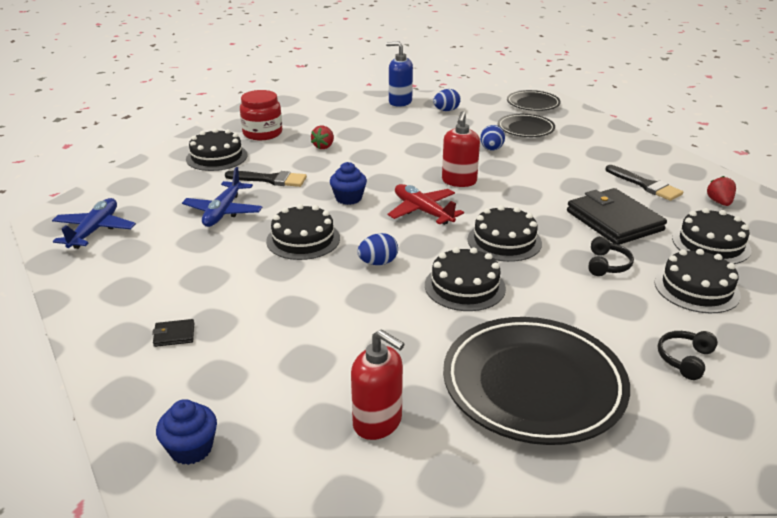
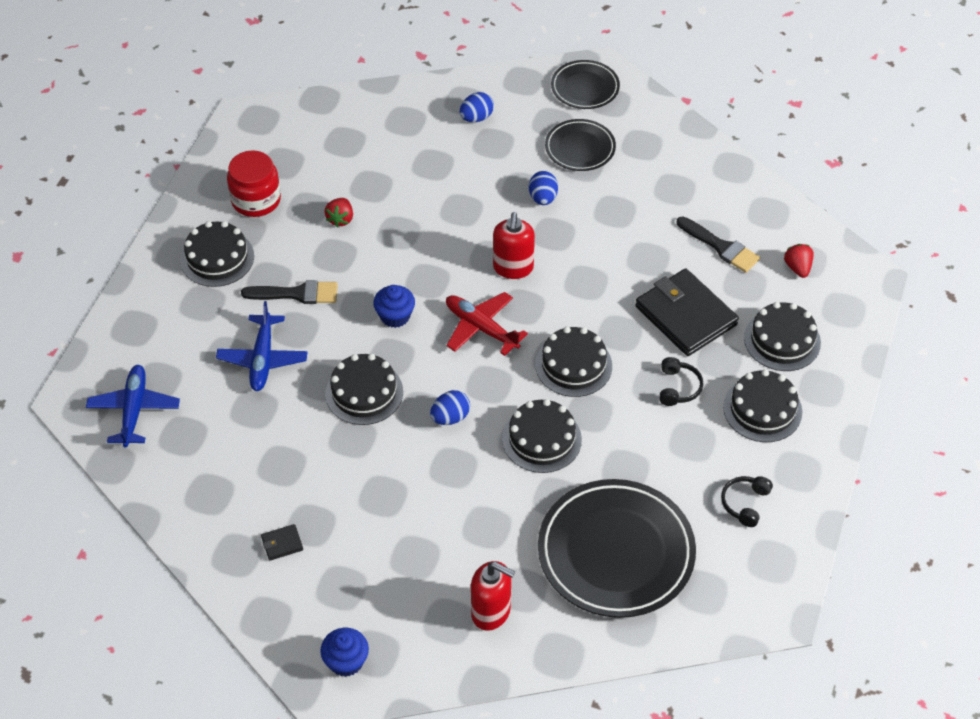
camera: 10 degrees left, 20 degrees up
blue soap dispenser [386,42,413,107] -> none

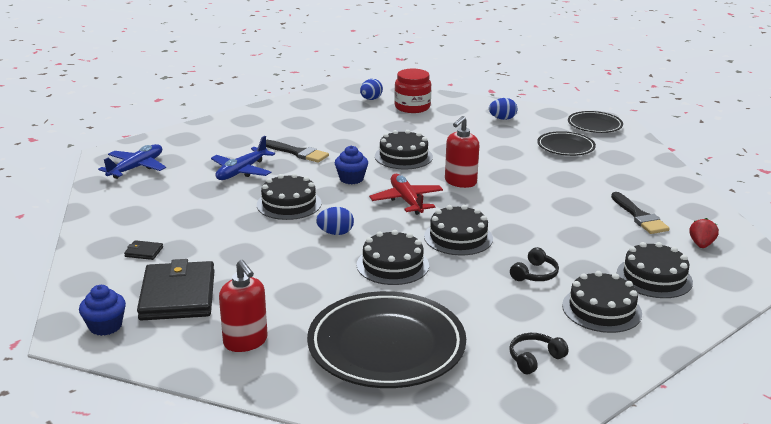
camera: 30 degrees right, 25 degrees down
black cake [180,221,254,287] -> black cake moved to [375,130,433,169]
red jar [227,150,281,217] -> red jar moved to [394,69,431,113]
red strawberry [325,198,353,227] -> none
blue egg [529,171,558,205] -> blue egg moved to [360,79,383,100]
black wallet [635,268,739,356] -> black wallet moved to [137,259,214,321]

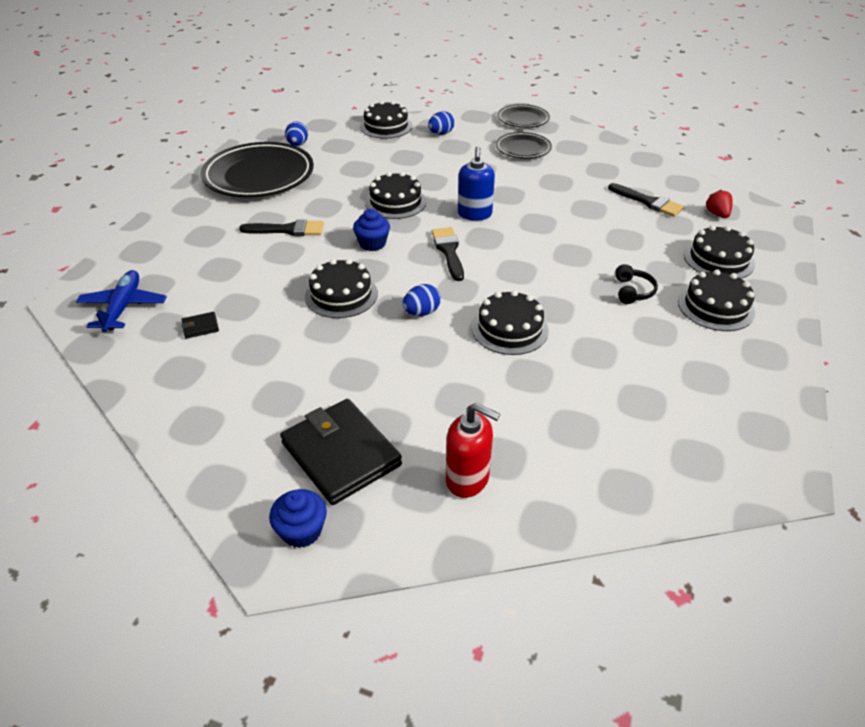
camera: 30 degrees left, 15 degrees up
black wallet [124,240,163,260] -> black wallet moved to [181,312,219,339]
blue plane [211,136,275,180] -> none
black plate [307,291,466,388] -> black plate moved to [201,142,314,198]
red plane [369,174,443,215] -> black brush [431,227,464,281]
red jar [394,69,431,113] -> none
black cake [424,205,493,255] -> black cake moved to [360,101,412,138]
red soap dispenser [445,116,480,188] -> blue soap dispenser [458,147,495,221]
black headphones [509,333,569,374] -> none

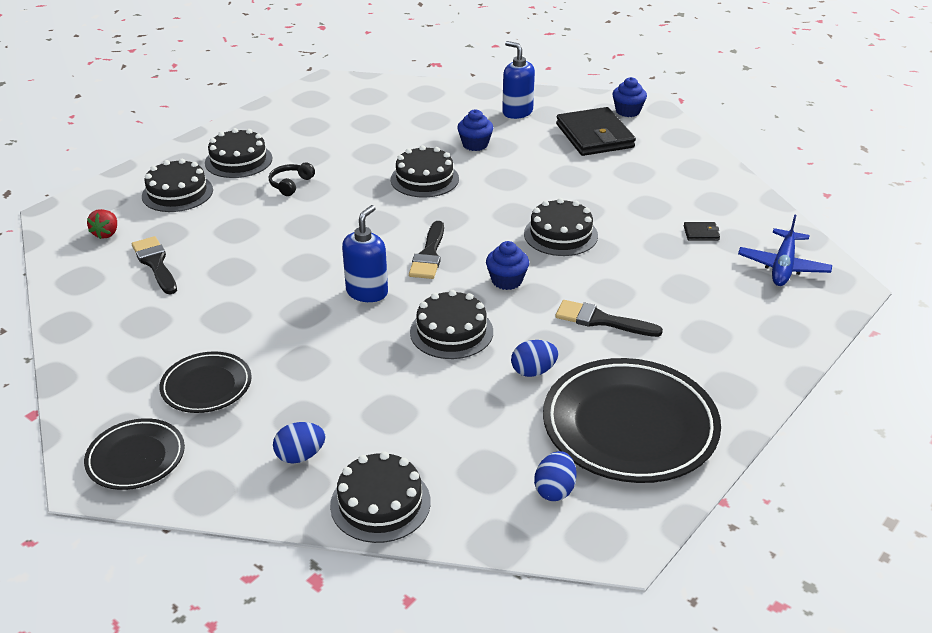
camera: 160 degrees left, 5 degrees down
blue egg [402,284,441,316] -> blue egg moved to [511,340,558,377]
red soap dispenser [446,403,500,498] -> blue soap dispenser [502,41,535,119]
none -> blue cupcake [457,109,493,151]

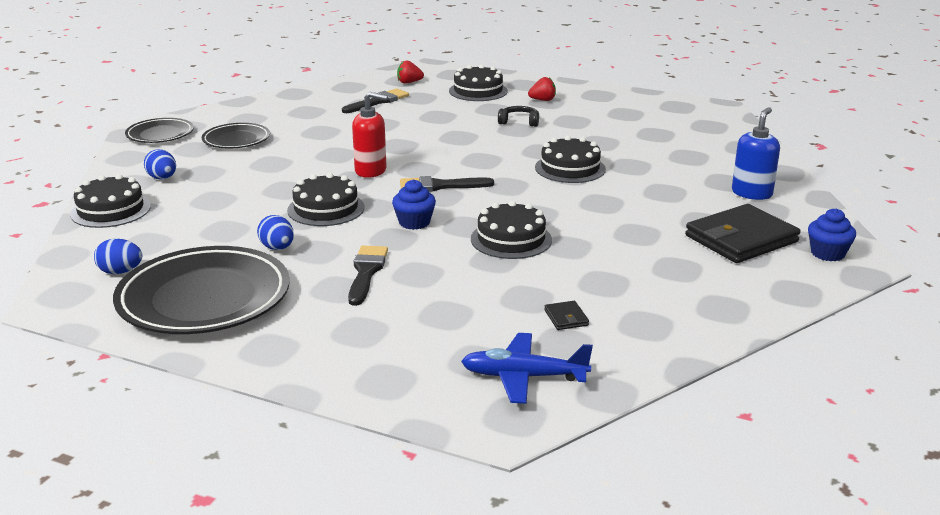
camera: 75 degrees right, 10 degrees down
black cake [205,128,272,178] -> red strawberry [528,77,556,101]
blue soap dispenser [342,205,388,302] -> red soap dispenser [352,92,388,178]
blue cupcake [457,109,493,151] -> none

